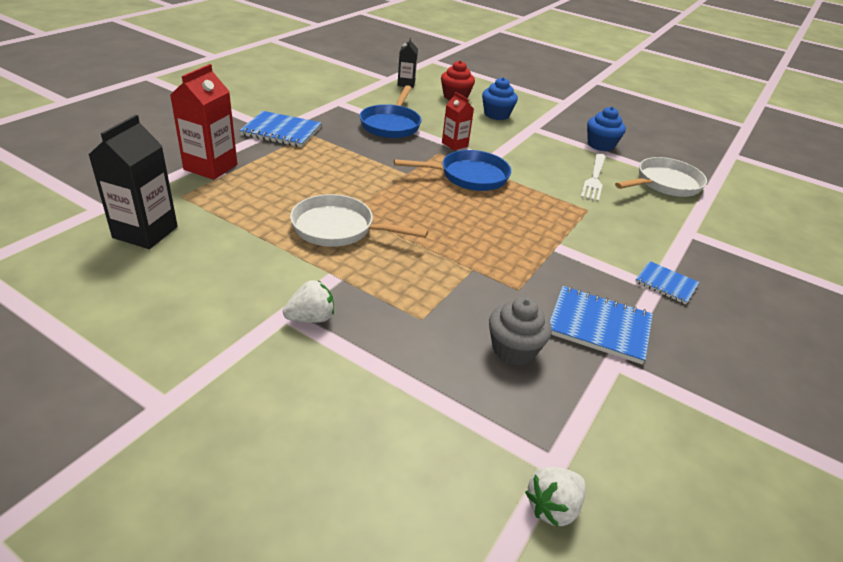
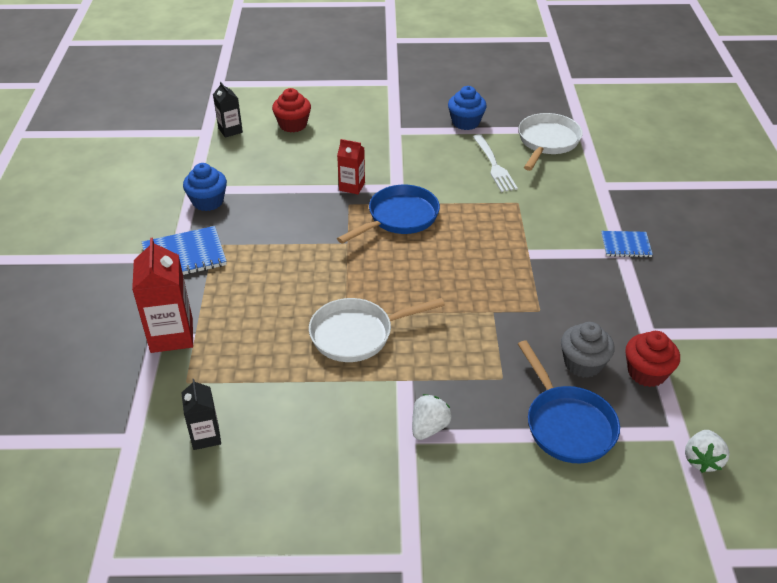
camera: 30 degrees left, 5 degrees up
black carton [89,115,178,249] -> black carton [181,379,221,450], size x0.59
blue pan [360,85,422,138] -> blue pan moved to [518,340,620,463]
blue cupcake [482,77,518,120] -> blue cupcake moved to [183,163,227,211]
blue notebook [550,286,653,364] -> none
none -> red cupcake [625,331,680,387]

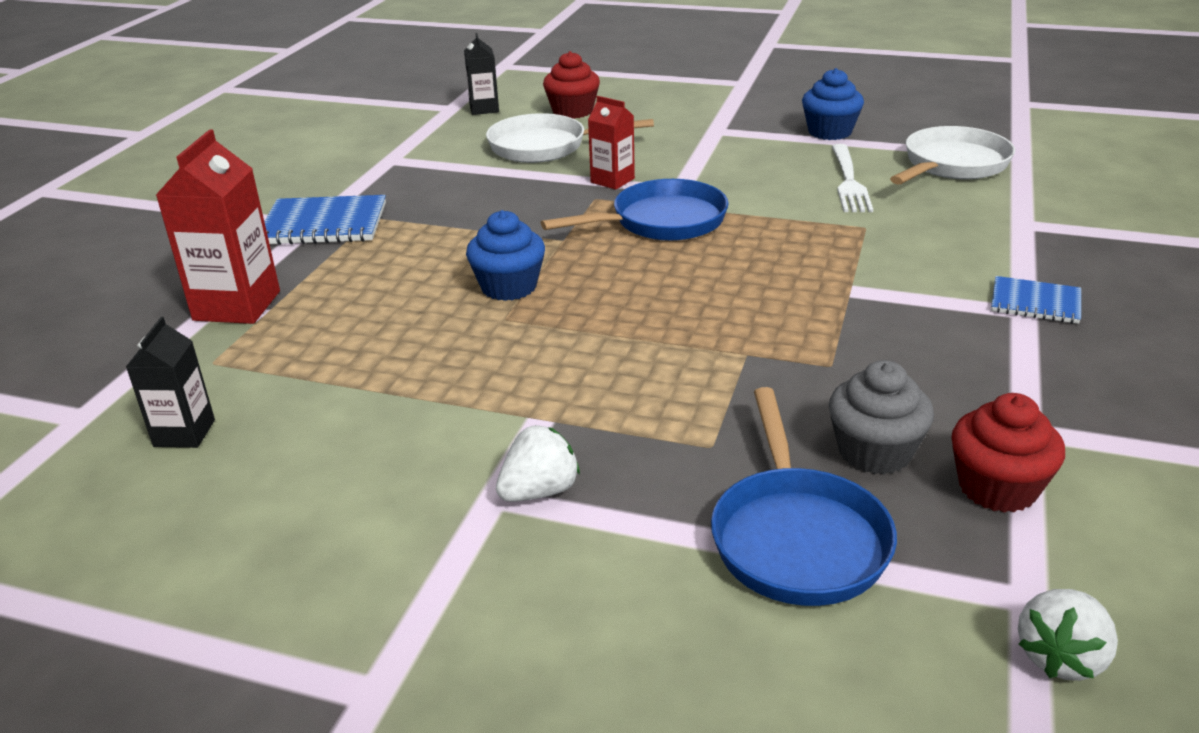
camera: 20 degrees right, 10 degrees down
blue cupcake [183,163,227,211] -> blue cupcake moved to [466,210,545,301]
white pan [309,298,445,362] -> white pan moved to [486,113,654,163]

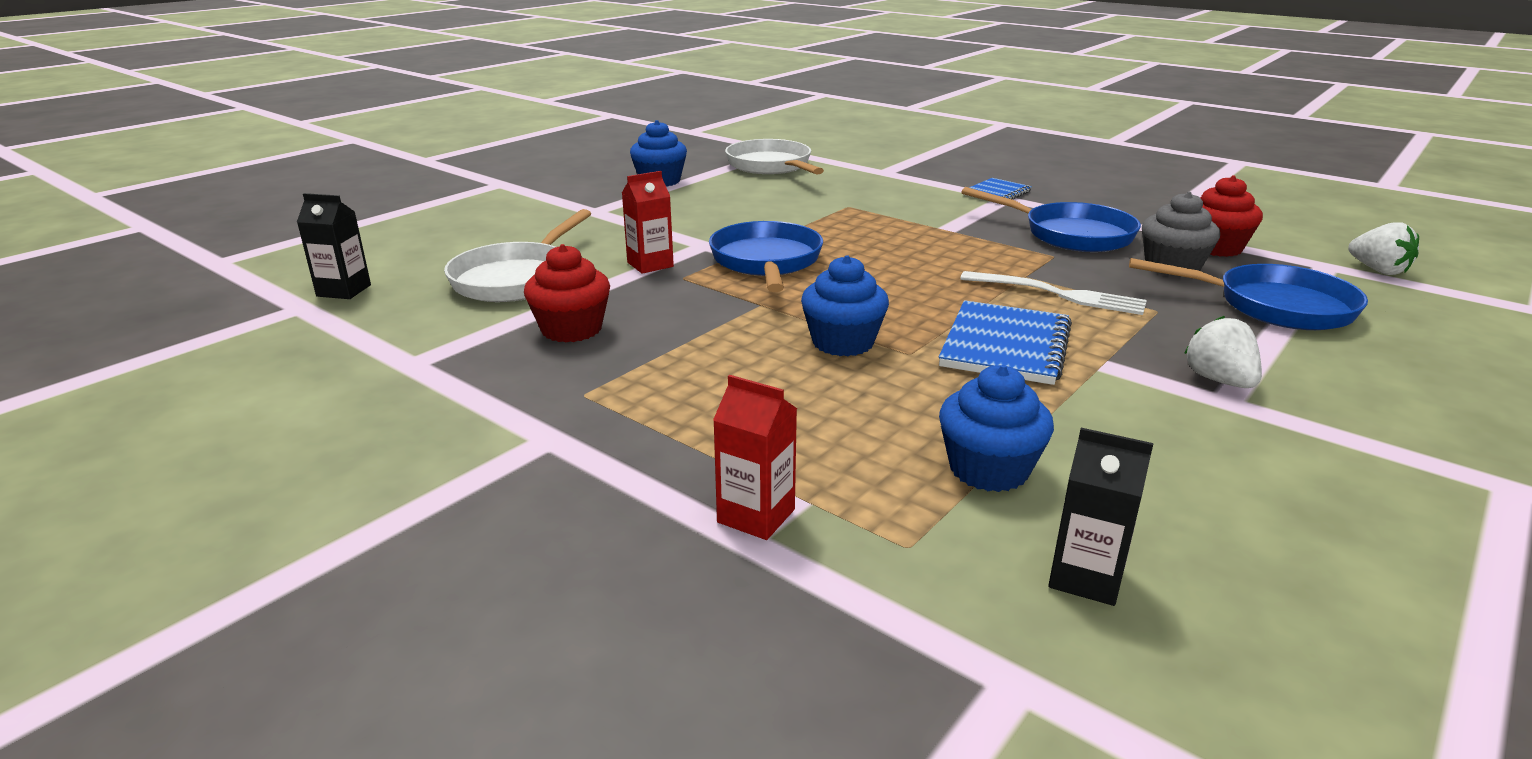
camera: 70 degrees left, 5 degrees down
red carton [156,129,280,324] -> red carton [713,375,797,540], size x0.59
blue notebook [264,195,386,245] -> blue notebook moved to [939,300,1072,385]
red cupcake [543,51,600,119] -> red cupcake moved to [524,244,610,343]
white fork [831,144,873,212] -> white fork moved to [960,271,1147,315]
none -> blue cupcake [939,365,1054,492]
none -> blue pan [962,187,1141,252]

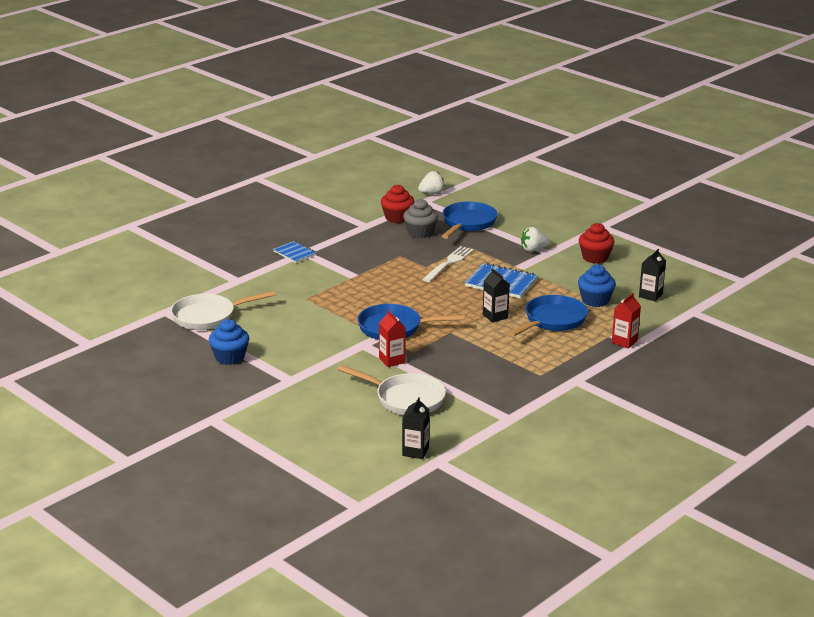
camera: 85 degrees left, 0 degrees up
red cupcake [524,244,610,343] -> red cupcake moved to [579,223,615,264]
blue cupcake [801,255,889,356] -> black carton [483,268,510,323]
blue pan [962,187,1141,252] -> blue pan moved to [508,295,588,337]

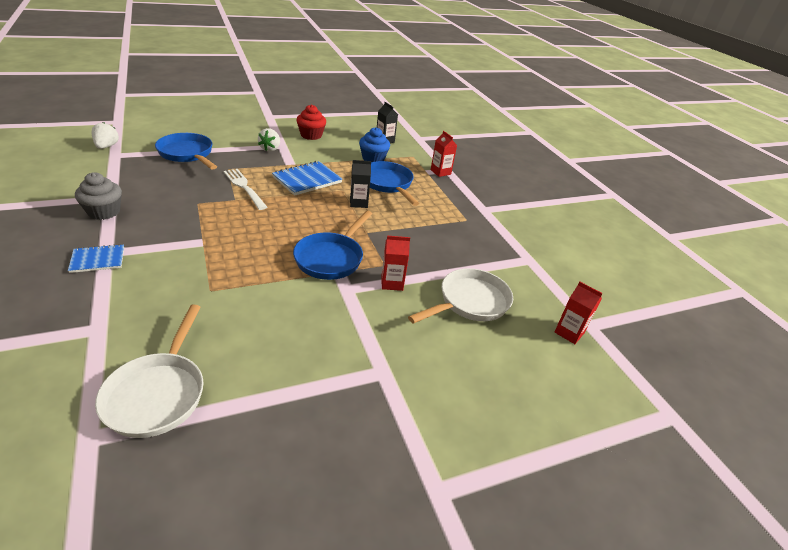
camera: 70 degrees left, 10 degrees up
blue cupcake [209,319,249,365] -> none
red cupcake [381,185,415,223] -> none
black carton [402,397,430,459] -> red carton [555,282,603,344]
grey cupcake [403,199,438,238] -> grey cupcake moved to [75,173,122,220]

